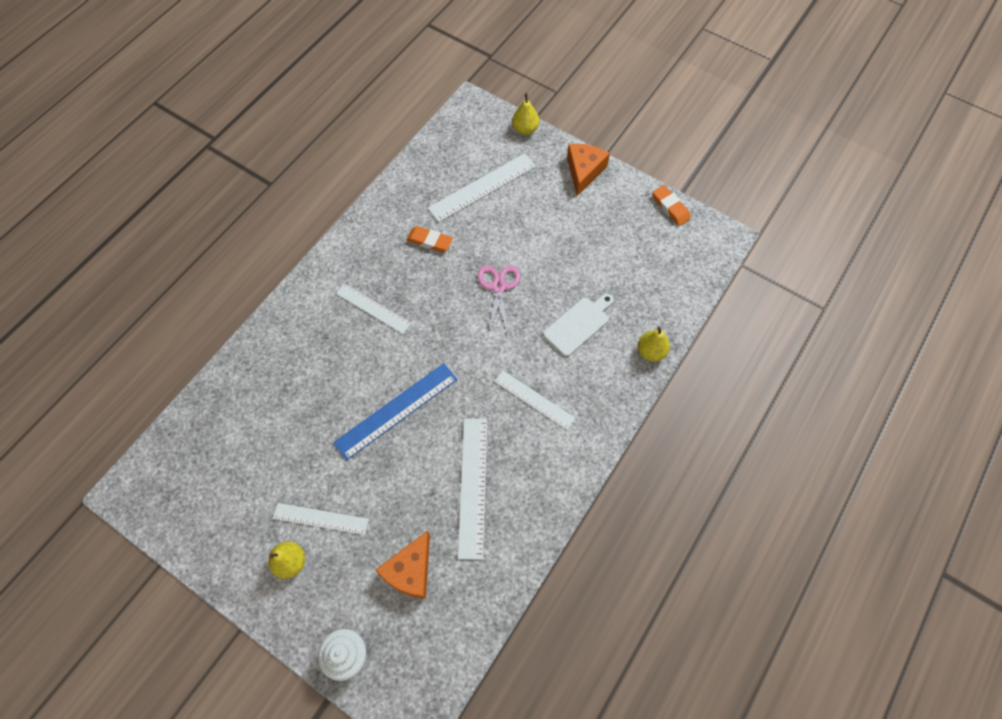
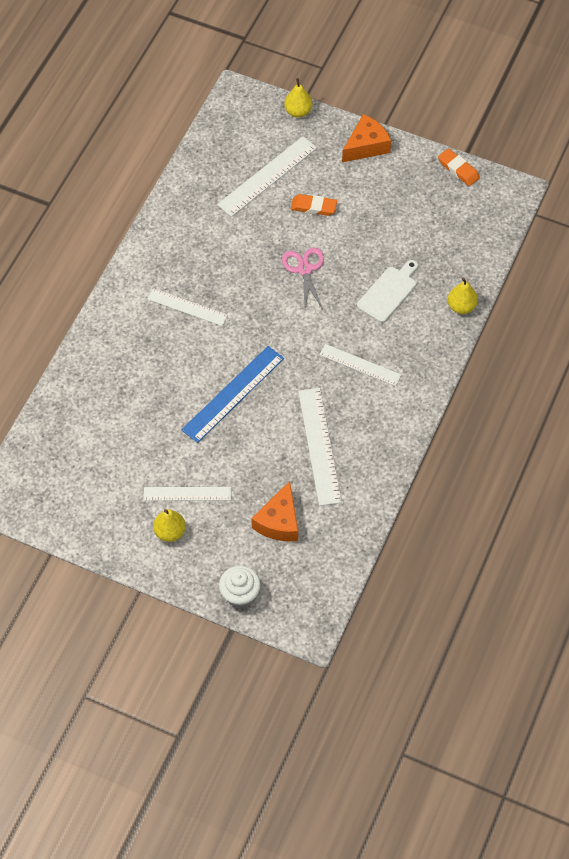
camera: 10 degrees left, 5 degrees down
orange eraser [406,226,453,252] -> orange eraser moved to [291,194,337,216]
orange cheese [567,144,610,196] -> orange cheese turned 45 degrees clockwise [342,114,391,162]

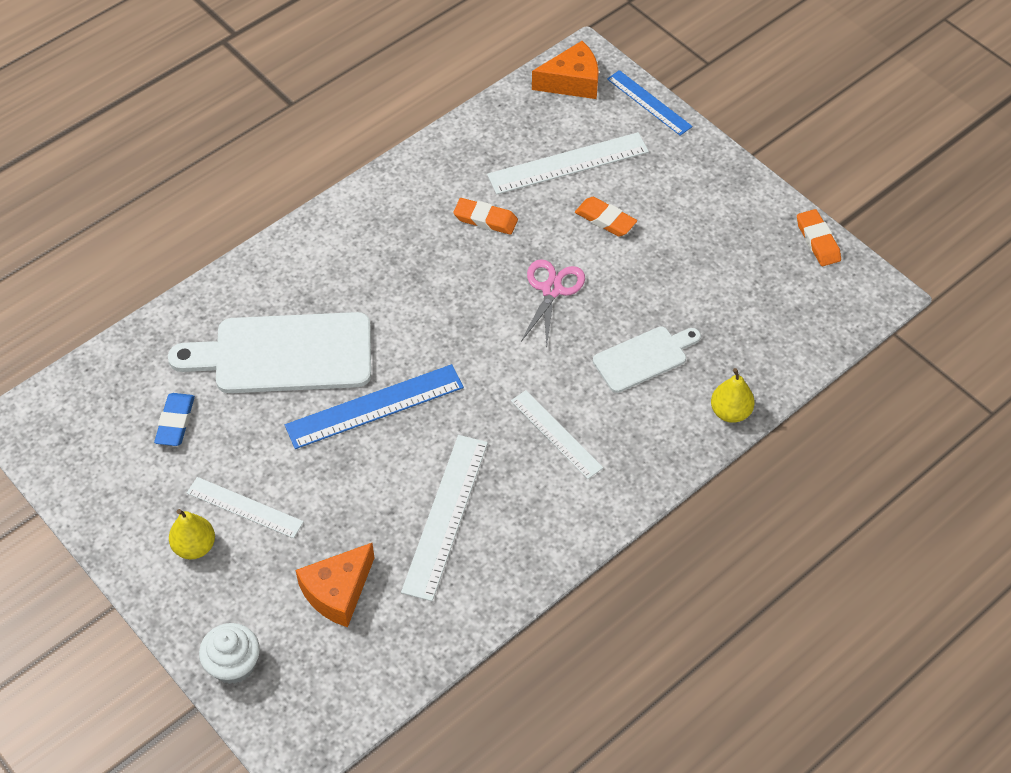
camera: 25 degrees right, 5 degrees down
white ruler [147,288,228,326] -> none
yellow pear [284,78,312,118] -> blue ruler [607,70,693,136]
orange cheese [342,114,391,162] -> orange cheese moved to [532,41,599,99]
none -> blue eraser [154,393,195,446]
none -> white cutting board [168,312,371,393]
none -> orange eraser [453,198,518,235]

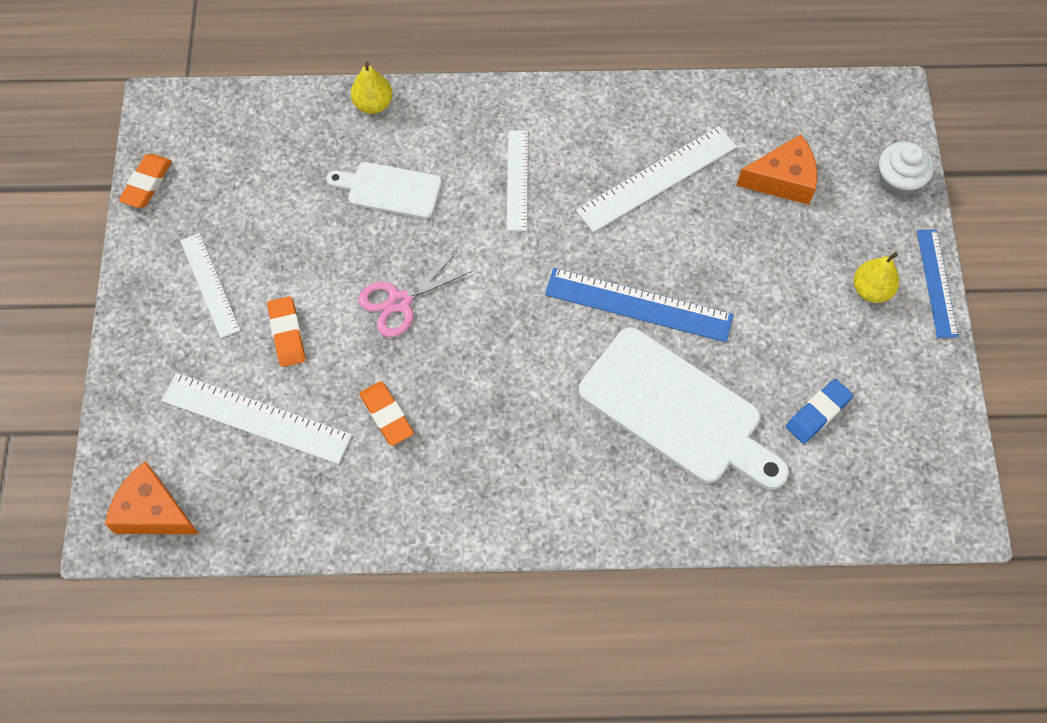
camera: 140 degrees left, 10 degrees up
white ruler [187,477,304,538] -> white ruler moved to [180,233,240,338]
blue ruler [607,70,693,136] -> blue ruler moved to [917,229,958,338]

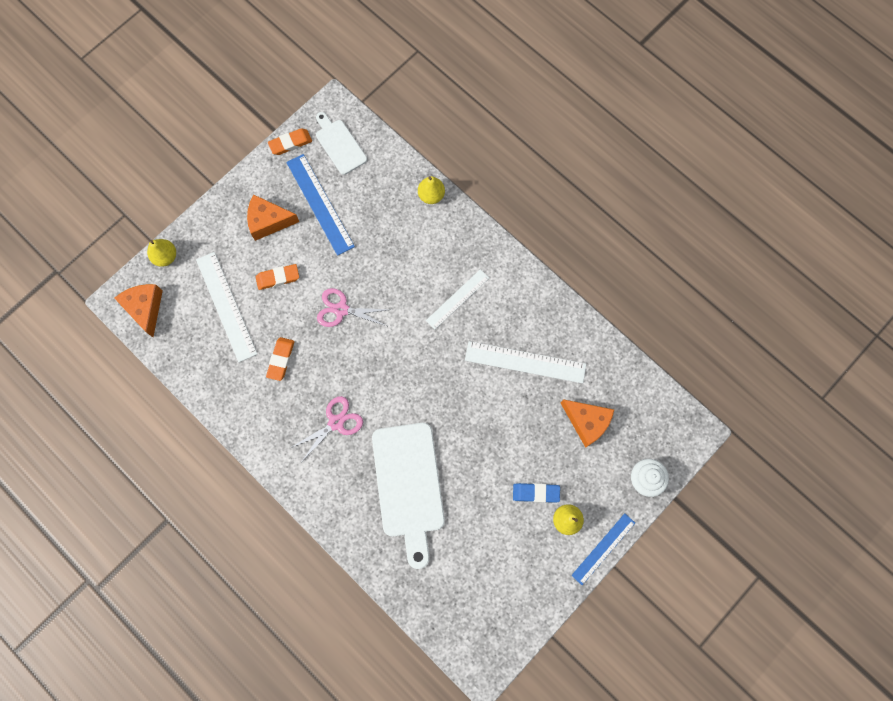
camera: 45 degrees right, 10 degrees up
white ruler [180,233,240,338] -> orange cheese [247,194,299,241]
orange eraser [267,296,305,367] -> orange eraser turned 45 degrees clockwise [256,264,299,290]
white cutting board [326,162,442,219] -> white cutting board moved to [316,112,367,175]
blue ruler [545,268,733,342] -> blue ruler moved to [286,154,355,256]
blue eraser [786,379,854,444] -> blue eraser moved to [513,483,560,503]
none -> yellow pear [147,239,176,267]
none -> pink scissors [290,396,363,461]

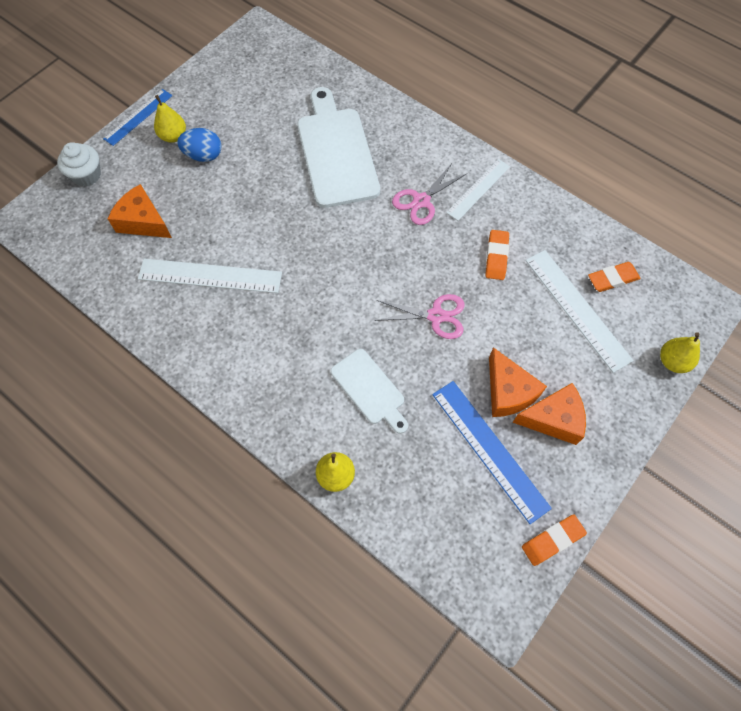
camera: 175 degrees right, 10 degrees down
orange cheese [114,284,163,337] -> orange cheese moved to [489,347,547,417]
orange eraser [256,264,299,290] -> orange eraser moved to [588,262,640,292]
white cutting board [316,112,367,175] -> white cutting board moved to [331,349,408,434]
white ruler [426,269,489,329] -> white ruler moved to [446,159,510,221]
blue eraser [513,483,560,503] -> blue egg [177,128,221,162]

